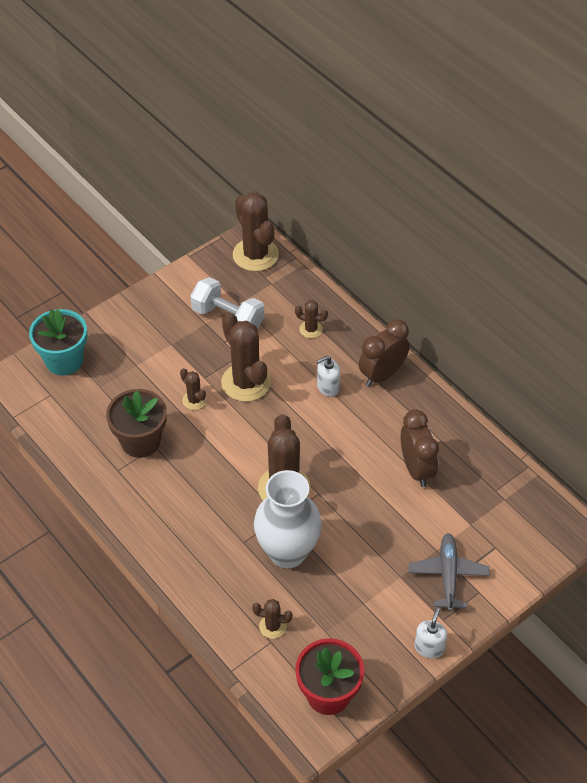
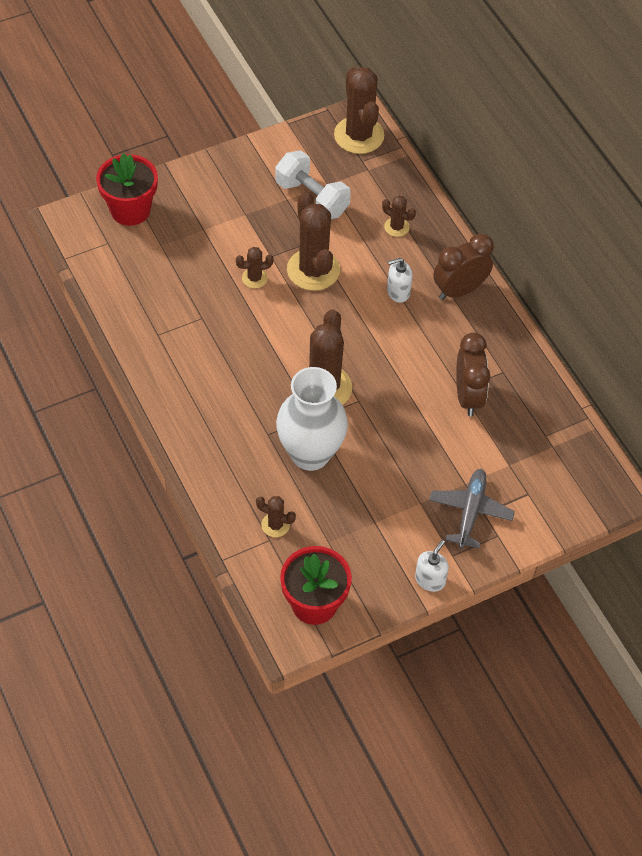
camera: 10 degrees right, 5 degrees up
turquoise flower pot [29,309,87,375] -> red flower pot [96,153,158,226]
brown flower pot [106,389,167,458] -> none
brown cactus [180,368,207,410] -> brown cactus turned 75 degrees counterclockwise [236,247,274,288]

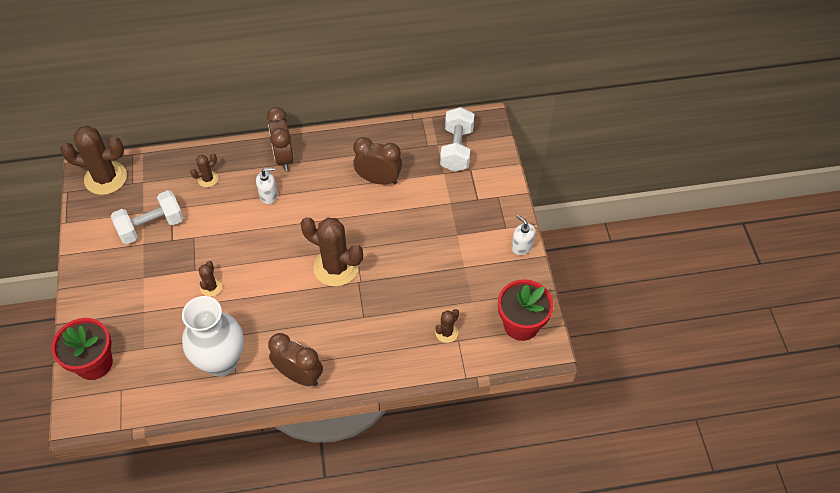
camera: 70 degrees left, 0 degrees up
white vase [276,367,348,471] -> white vase moved to [182,296,244,377]
brown cactus [287,192,340,291] -> none
white soap dispenser [387,258,413,303] -> white soap dispenser turned 105 degrees counterclockwise [256,168,278,204]
grey plane [429,469,515,549] -> none
none -> brown clock [268,333,323,386]
none -> white dumbbell [440,107,474,172]

